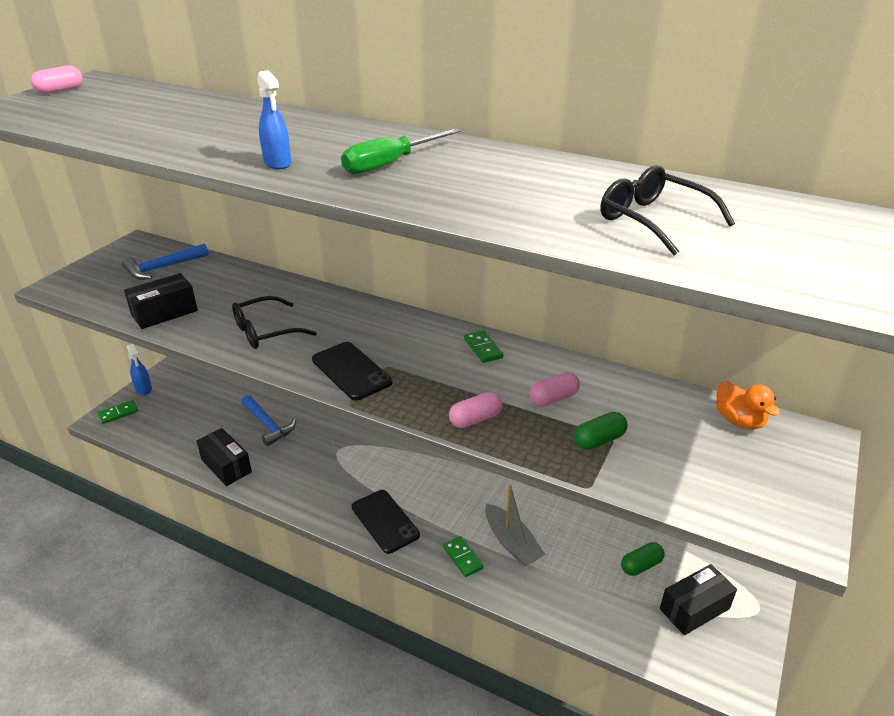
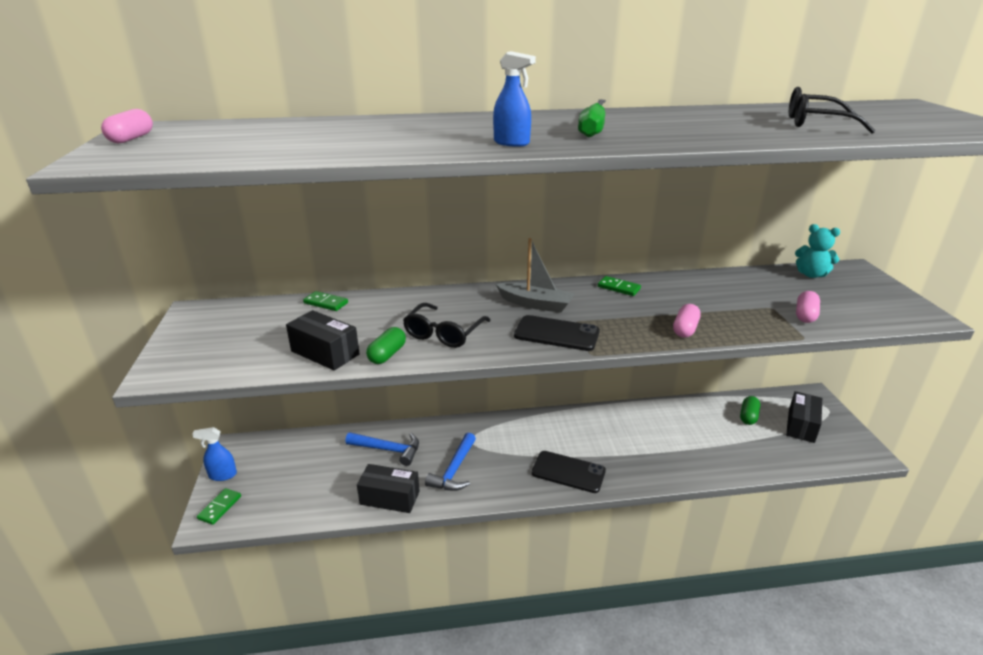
camera: 35 degrees left, 5 degrees down
blue hammer [122,244,209,280] -> blue hammer moved to [425,433,476,491]
black box [124,273,198,329] -> black box turned 75 degrees counterclockwise [286,310,360,371]
blue spray bottle [127,344,152,395] -> blue spray bottle turned 150 degrees clockwise [192,427,237,481]
green domino [443,536,484,577] -> green domino moved to [303,291,348,311]
grey boat [485,485,546,567] -> grey boat moved to [496,238,574,313]
pink capsule [529,372,580,407] -> pink capsule moved to [796,291,820,323]
green capsule [574,412,627,450] -> green capsule moved to [366,327,406,364]
orange duck [716,381,780,430] -> turquoise teddy bear [795,224,840,278]

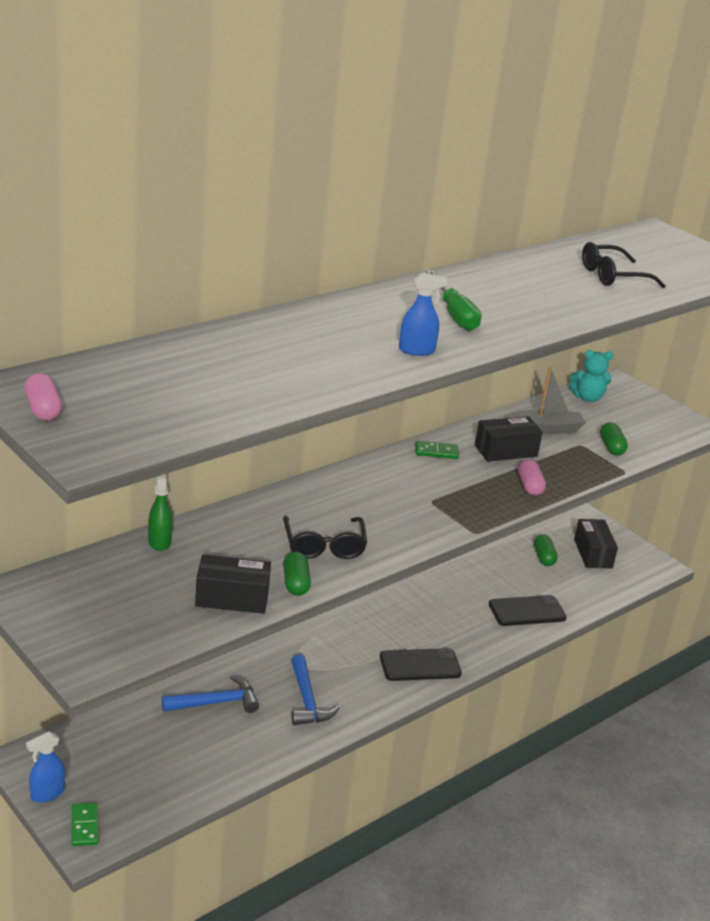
camera: 35 degrees left, 0 degrees up
green domino [303,291,348,311] -> green spray bottle [148,474,173,551]
black box [357,464,420,513] -> black box moved to [475,416,543,462]
grey boat [496,238,574,313] -> grey boat moved to [506,367,586,434]
black phone [514,315,600,351] -> black phone moved to [489,595,567,626]
pink capsule [796,291,820,323] -> green capsule [600,422,628,456]

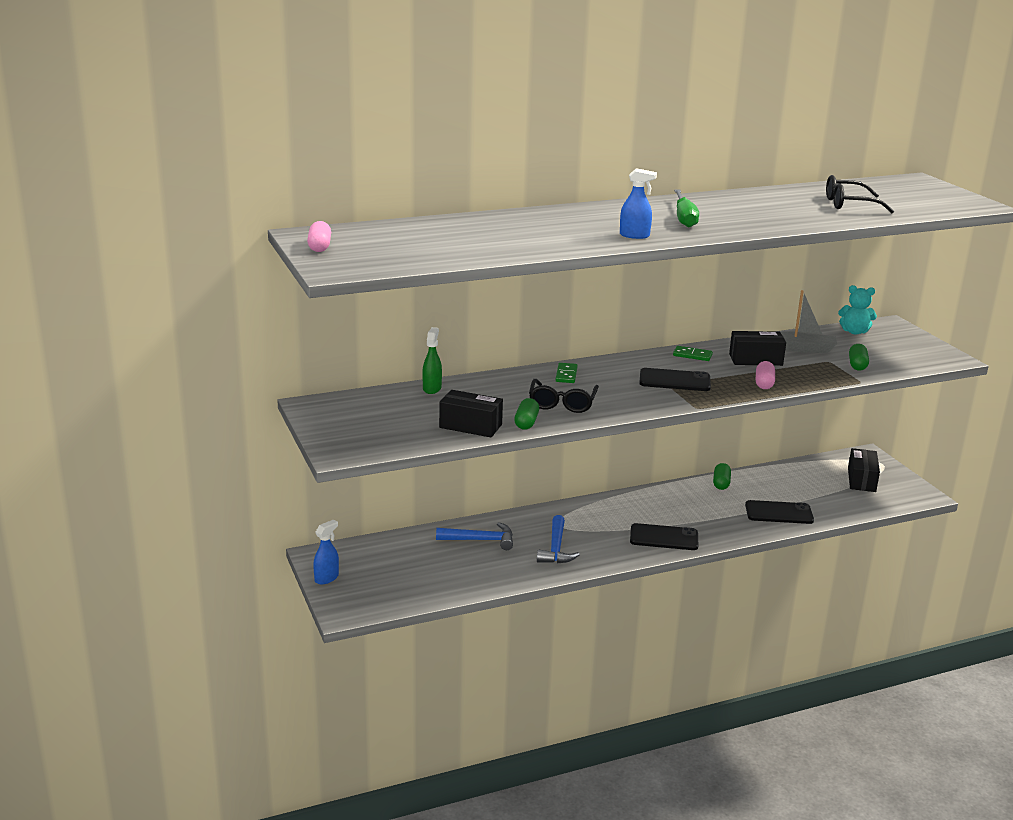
camera: 20 degrees right, 5 degrees down
blue spray bottle [26,731,65,803] -> blue spray bottle turned 150 degrees clockwise [313,520,339,584]
green domino [72,802,99,846] -> green domino moved to [556,363,577,383]
green capsule [534,534,558,566] -> green capsule moved to [713,463,731,490]
none -> black phone [639,368,711,391]

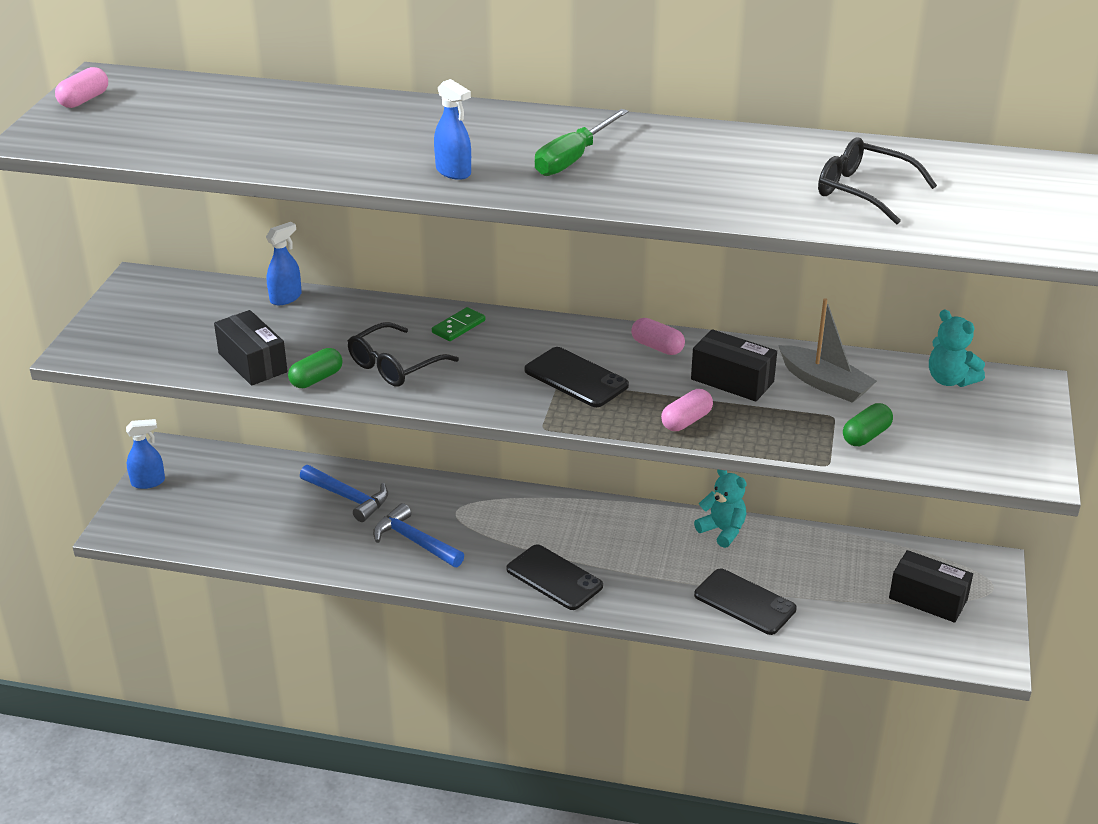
camera: 35 degrees right, 10 degrees up
green spray bottle [422,327,442,394] -> blue spray bottle [266,222,302,305]
blue hammer [537,515,580,563] -> blue hammer turned 90 degrees clockwise [373,503,464,567]
green domino [673,346,713,361] -> pink capsule [631,318,685,355]
green capsule [713,463,731,490] -> turquoise teddy bear [694,469,747,548]
black box [848,448,880,492] -> black box turned 75 degrees clockwise [889,550,973,623]

